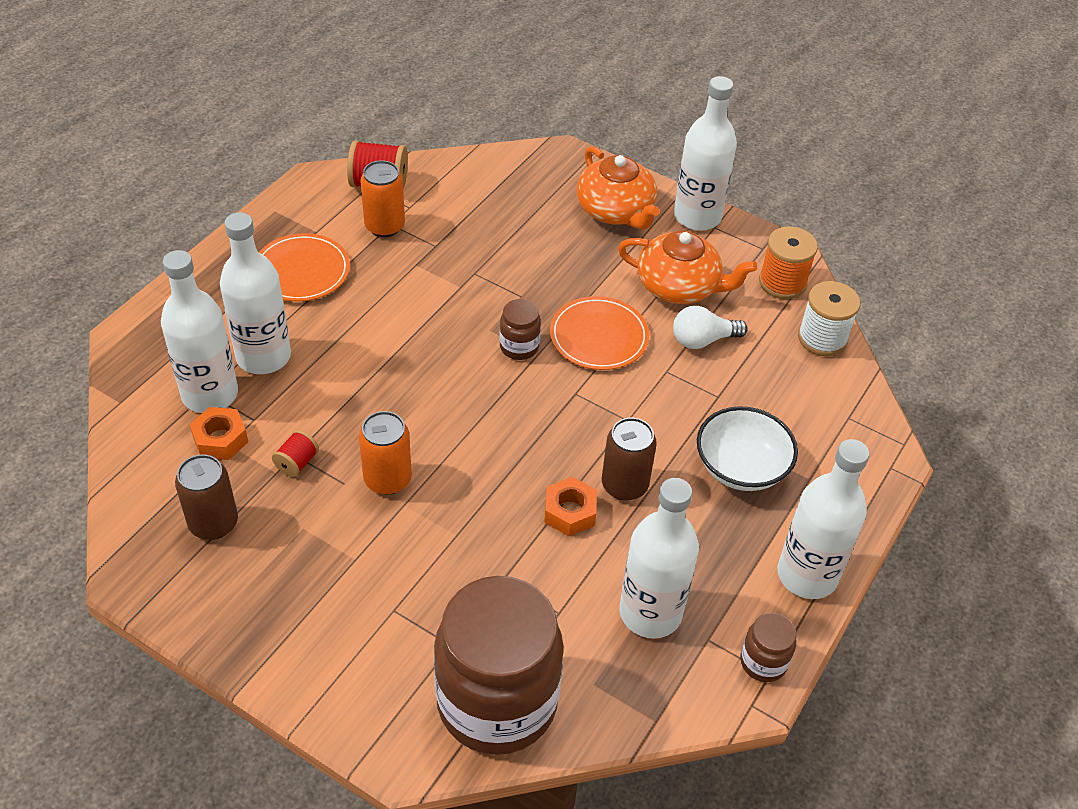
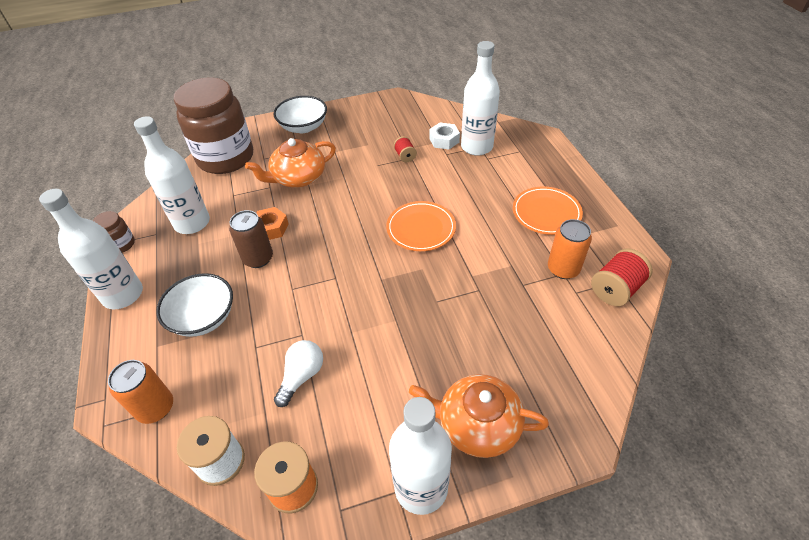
camera: 135 degrees right, 0 degrees up
brown can [175,454,238,540] -> none
orange nut [190,407,248,460] -> white nut [429,123,460,149]
white bottle [220,212,291,374] -> none
orange can [359,411,412,495] -> orange can moved to [108,360,173,424]
brown jar [499,299,541,360] -> none
orange plate [550,296,649,370] -> orange plate moved to [386,201,456,251]
orange teapot [618,231,757,304] -> orange teapot moved to [245,138,336,188]
none -> white bowl [274,96,327,133]

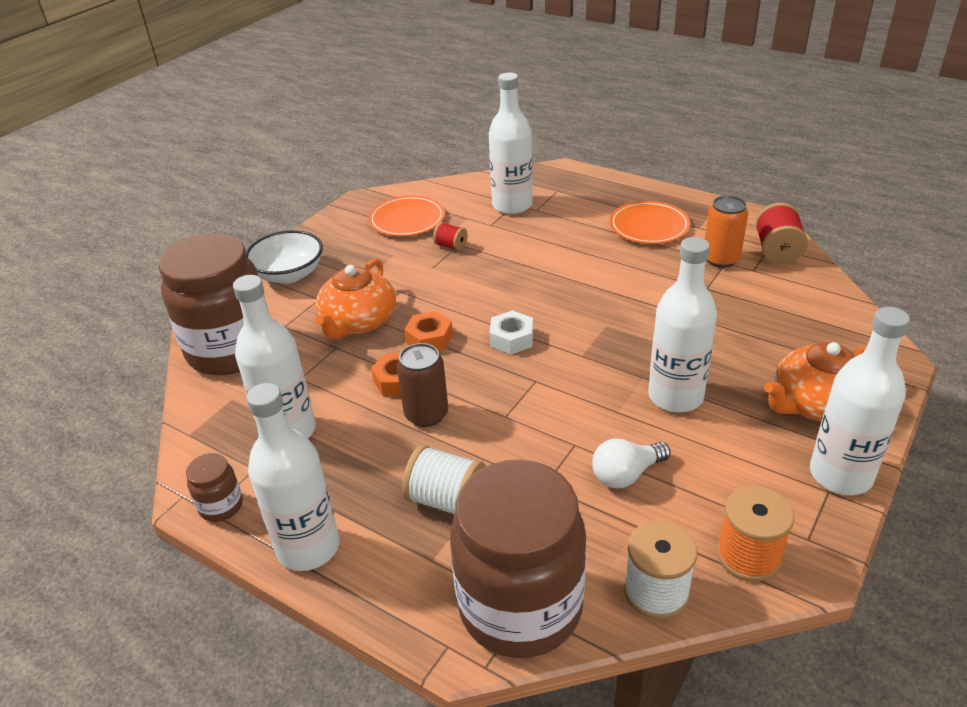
camera: 40 degrees left, 10 degrees down
orange can [108,360,173,424] -> brown jar [450,459,586,658]
white bowl [156,273,233,337] -> white spool [402,445,486,514]
white light bulb [274,340,323,407] -> white light bulb turned 105 degrees counterclockwise [592,438,671,488]
orange plate [386,201,456,251] -> orange plate moved to [369,196,445,236]
white nut [429,123,460,149] -> white nut moved to [490,310,533,355]
none -> orange nut [404,311,453,351]
none -> white bottle [648,237,717,412]

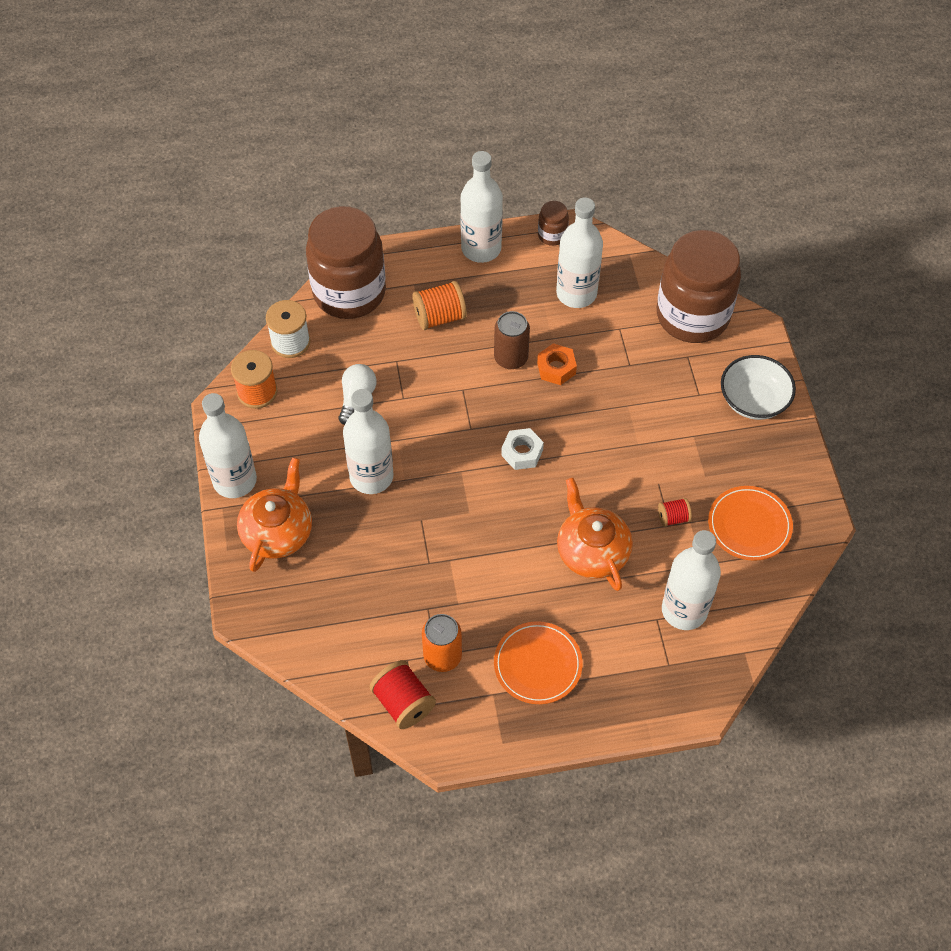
camera: 135 degrees right, 20 degrees up
orange teapot [315,258,396,340] -> orange teapot moved to [557,478,633,591]
white spool [402,445,486,514] -> orange spool [412,281,467,330]
orange nut [404,311,453,351] -> none

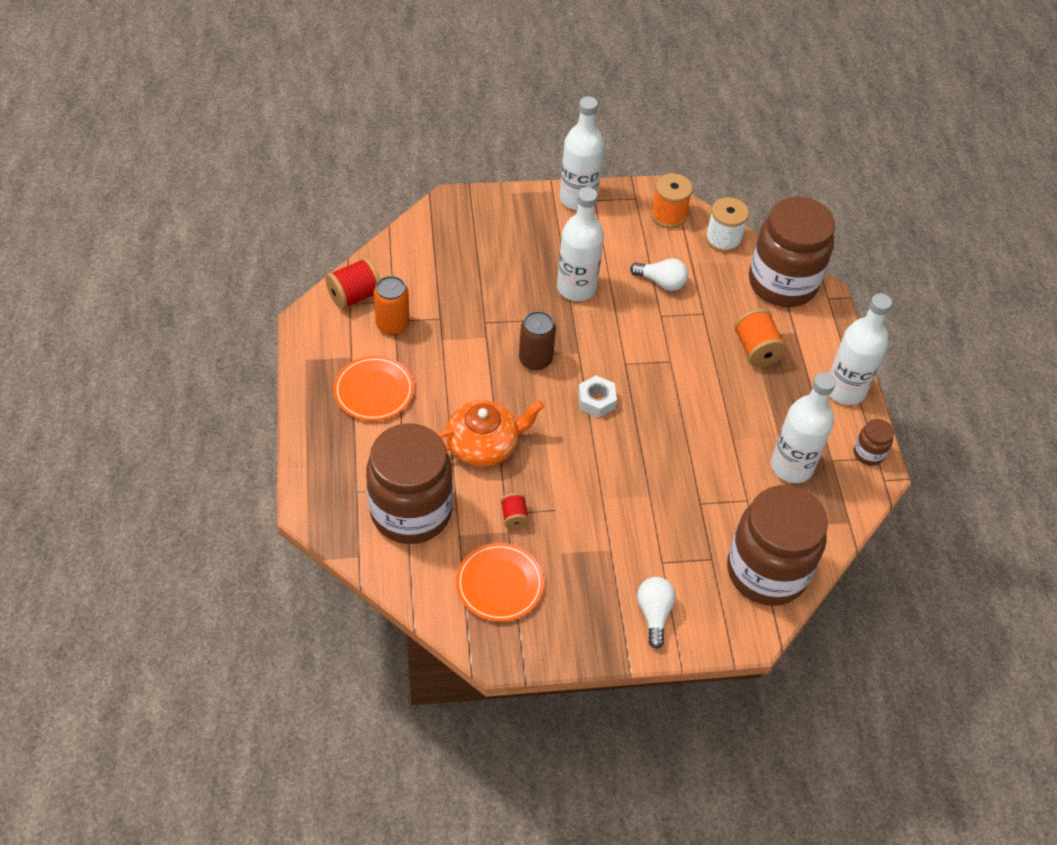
camera: 90 degrees right, 5 degrees down
orange teapot [237,457,312,572] -> none
brown can [494,311,530,369] -> brown can moved to [519,311,556,370]
orange nut [537,343,577,385] -> none
white bottle [662,530,721,630] -> brown jar [366,423,453,544]
white bowl [721,355,796,420] -> white light bulb [637,577,676,649]

